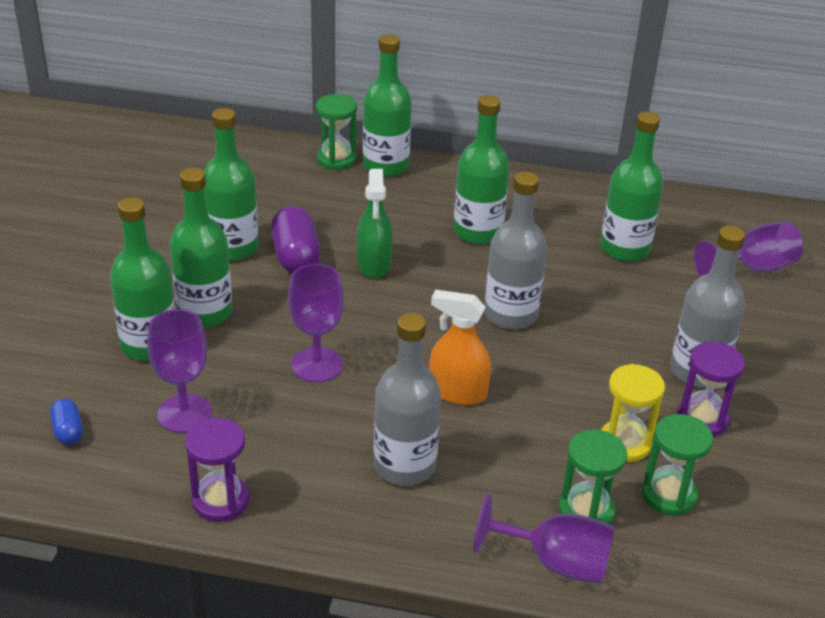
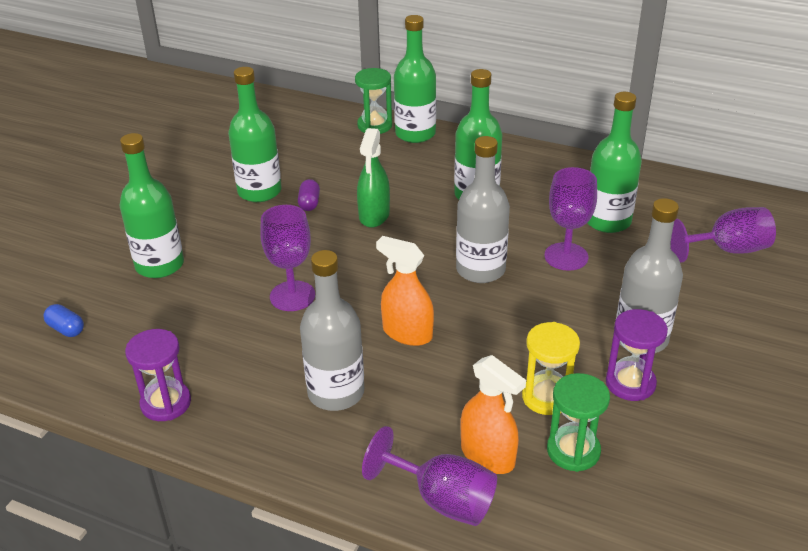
camera: 15 degrees right, 0 degrees up
blue capsule [50,398,83,445] -> blue capsule turned 45 degrees counterclockwise [43,304,84,337]
purple goblet [147,309,212,433] -> purple goblet moved to [544,167,597,271]
green bottle [170,168,232,328] -> none
purple capsule [271,206,320,273] -> purple capsule [298,179,320,211], size x0.54
green hourglass [559,429,627,525] -> orange spray bottle [461,355,526,474]

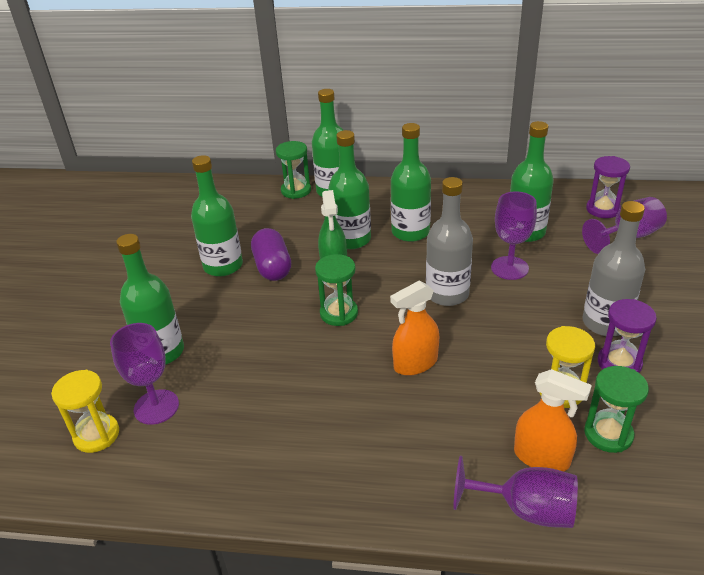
camera: 15 degrees left, 0 degrees up
blue capsule [43,304,84,337] -> yellow hourglass [51,370,119,453]
purple hourglass [125,329,191,421] -> purple hourglass moved to [586,156,630,218]
purple goblet [260,205,315,311] -> purple goblet moved to [110,323,179,425]
purple capsule [298,179,320,211] -> purple capsule [251,228,291,281], size x1.84
grey bottle [300,250,364,411] -> none
orange spray bottle [376,236,434,346] -> orange spray bottle turned 45 degrees counterclockwise [390,281,439,376]
none -> green hourglass [315,254,358,326]
none -> green bottle [328,130,371,249]

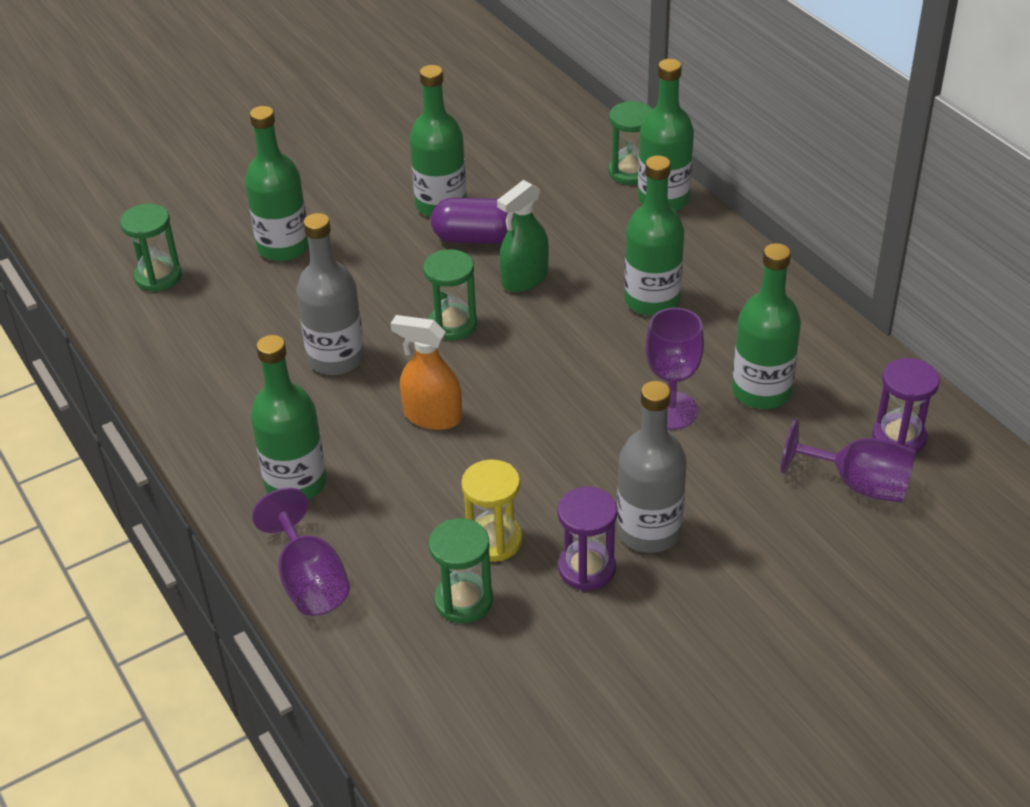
camera: 50 degrees right, 5 degrees up
yellow hourglass [51,370,119,453] -> green hourglass [120,204,182,292]
purple goblet [110,323,179,425] -> none
purple capsule [251,228,291,281] -> purple capsule turned 60 degrees clockwise [431,198,514,244]
green bottle [328,130,371,249] -> green bottle moved to [250,335,327,499]
grey bottle [426,177,473,306] -> grey bottle moved to [296,213,365,375]
orange spray bottle [514,369,592,471] -> none

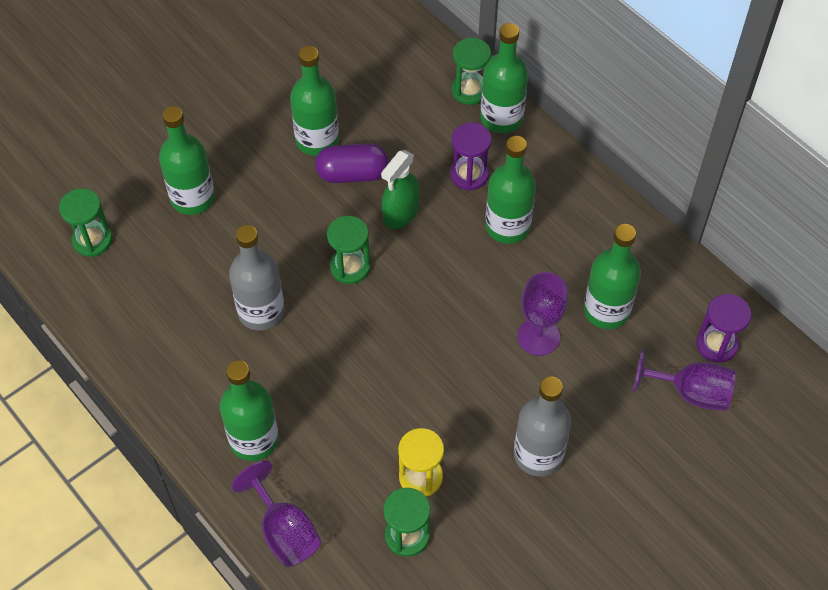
camera: 10 degrees left, 15 degrees up
orange spray bottle [390,315,462,430] -> none
purple hourglass [558,487,617,591] -> purple hourglass moved to [450,123,492,191]

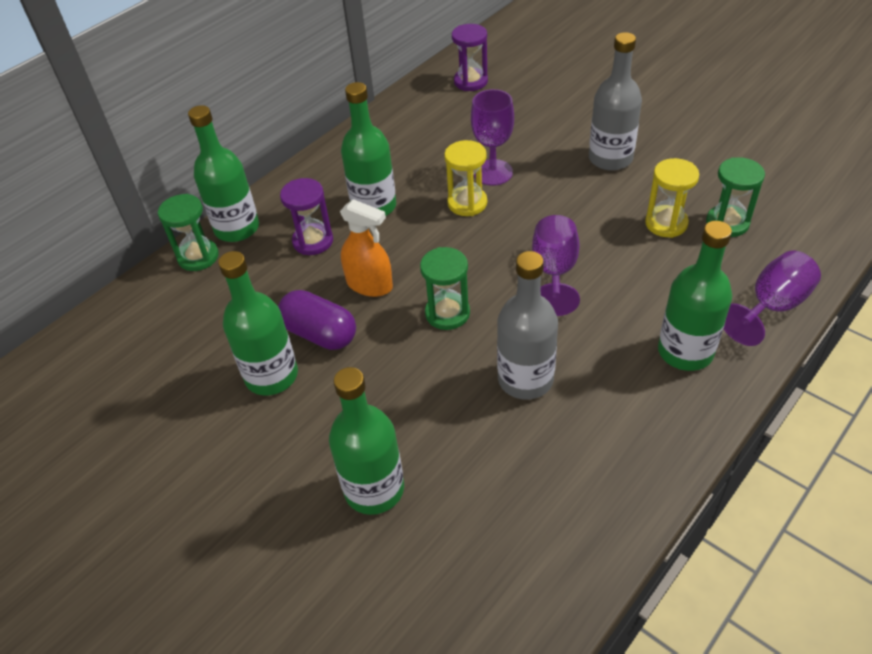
camera: 95 degrees left, 10 degrees down
green hourglass [59,188,112,257] -> none
purple capsule [315,143,389,183] -> purple capsule turned 45 degrees counterclockwise [278,290,356,350]
green spray bottle [381,150,420,229] -> orange spray bottle [340,199,393,297]
green bottle [584,224,641,329] -> none
purple goblet [633,349,736,411] -> purple goblet moved to [532,215,580,316]
none -> yellow hourglass [444,140,487,216]

